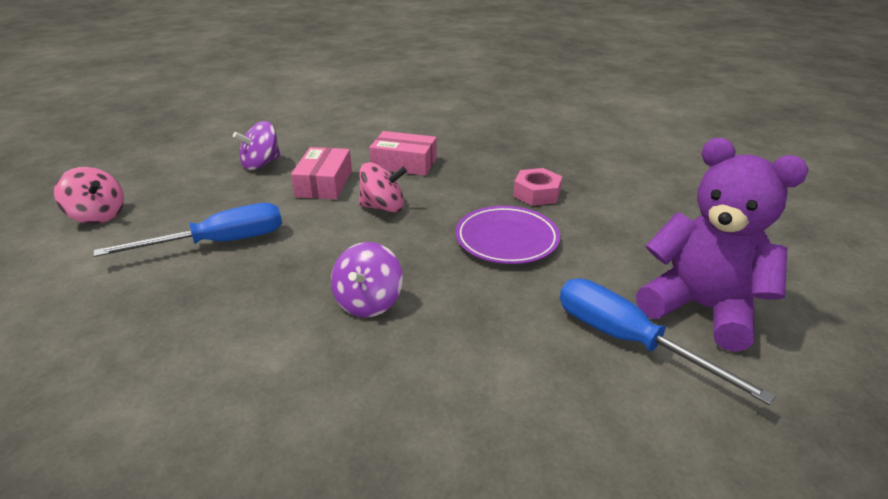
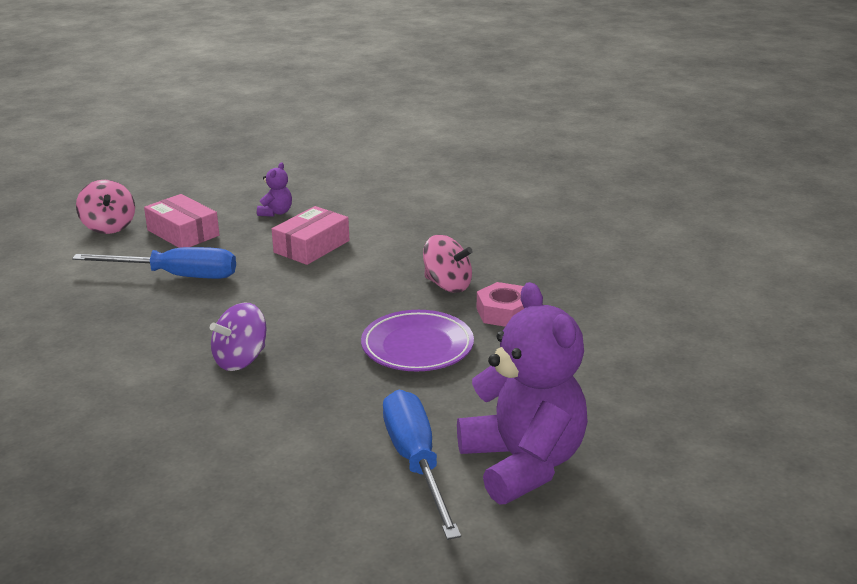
camera: 30 degrees right, 5 degrees down
purple spinning top [233,121,281,170] -> purple teddy bear [257,162,292,217]
pink spinning top [359,162,407,213] -> pink spinning top moved to [423,235,473,293]
pink box [369,131,437,175] -> pink box moved to [144,194,219,248]

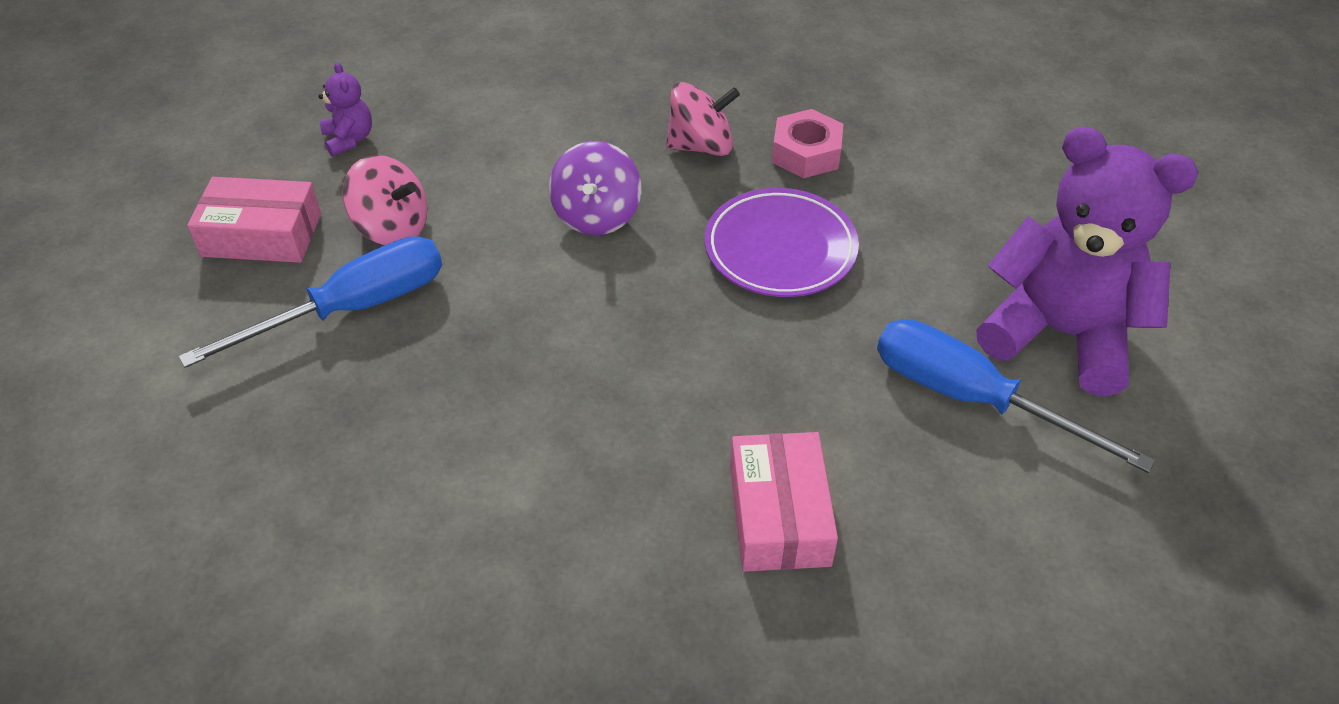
camera: 40 degrees left, 20 degrees up
pink spinning top [76,180,135,234] -> pink spinning top moved to [343,155,428,245]
purple spinning top [210,302,267,371] -> purple spinning top moved to [549,141,641,235]
pink box [272,206,349,265] -> pink box moved to [730,432,838,572]

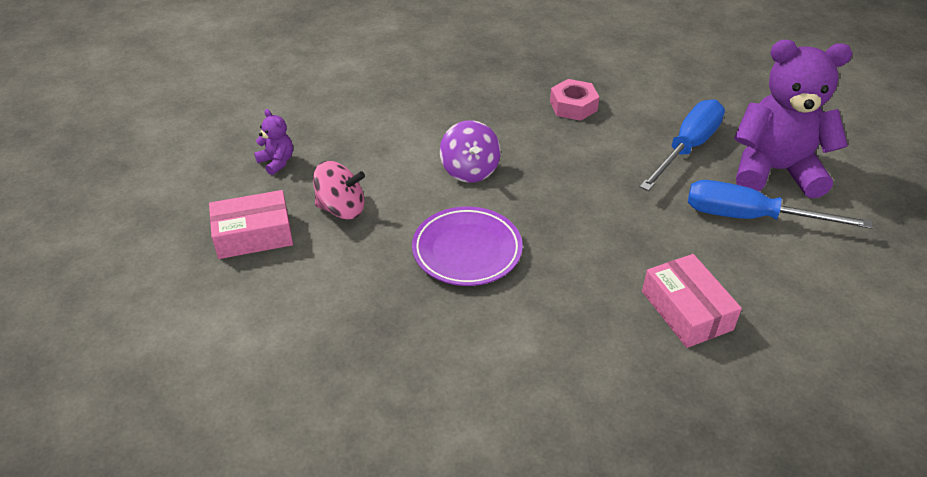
camera: 20 degrees left, 5 degrees down
blue screwdriver [179,236,442,368] -> blue screwdriver moved to [640,99,725,191]
pink spinning top [666,82,740,156] -> none
purple plate [705,188,859,297] -> purple plate moved to [412,206,523,286]

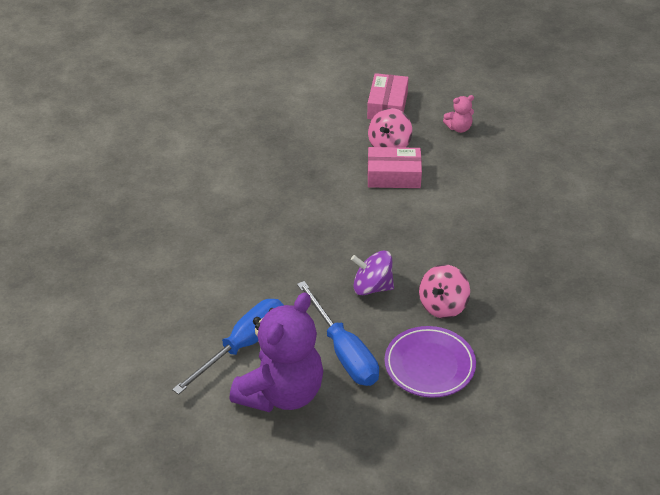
camera: 115 degrees right, 0 degrees up
purple teddy bear [254,109,293,175] -> pink teddy bear [443,95,474,133]
purple plate [412,206,523,286] -> purple plate moved to [385,326,476,398]
purple spinning top [440,120,501,183] -> purple spinning top moved to [351,251,394,295]
pink nut [550,79,599,121] -> pink spinning top [419,264,470,319]
pink box [642,254,742,348] -> pink box moved to [368,147,422,188]

